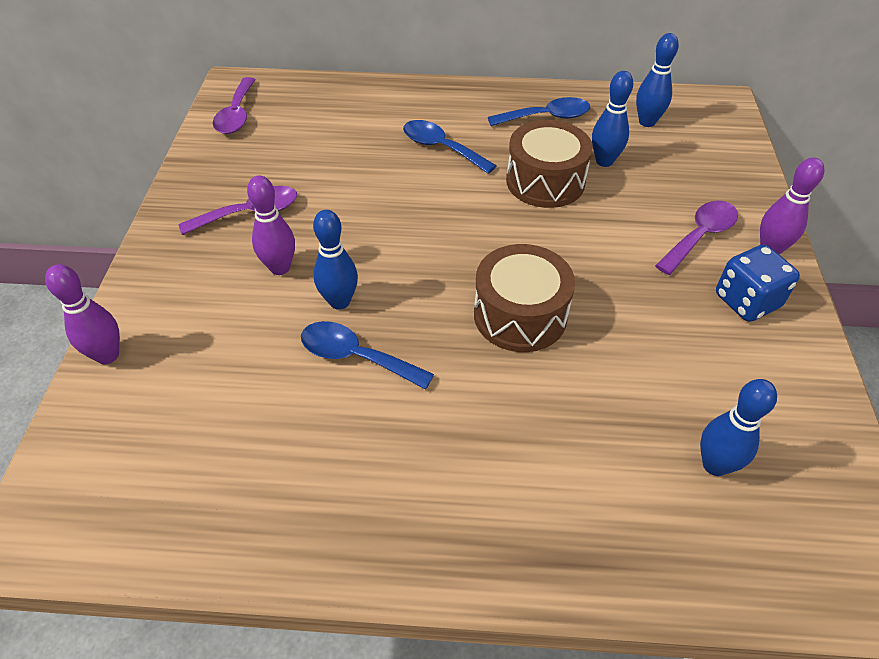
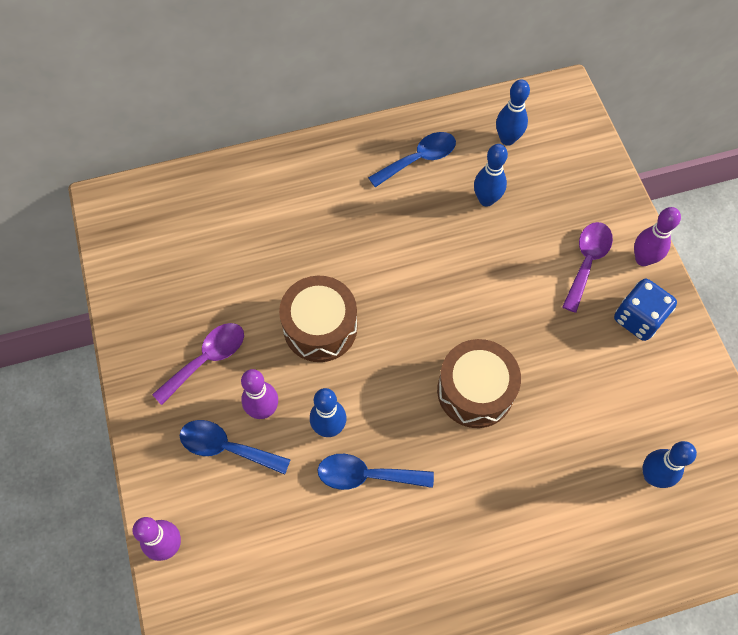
camera: 20 degrees left, 15 degrees up
purple spoon [213,77,256,134] -> none
blue spoon [403,120,497,174] -> blue spoon moved to [180,420,291,475]
brown drum [506,120,593,208] -> brown drum moved to [279,276,357,362]

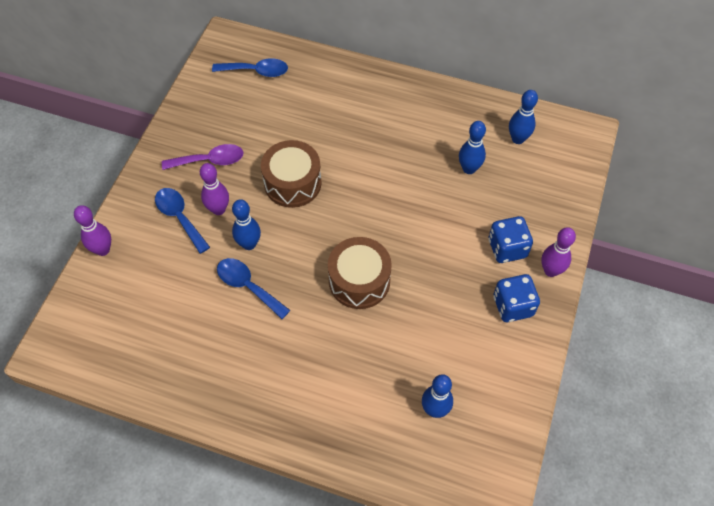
camera: 35 degrees right, 5 degrees down
blue spoon [368,132,456,187] -> blue spoon moved to [212,58,288,77]
purple spoon [562,222,613,313] -> blue dice [488,216,533,263]

